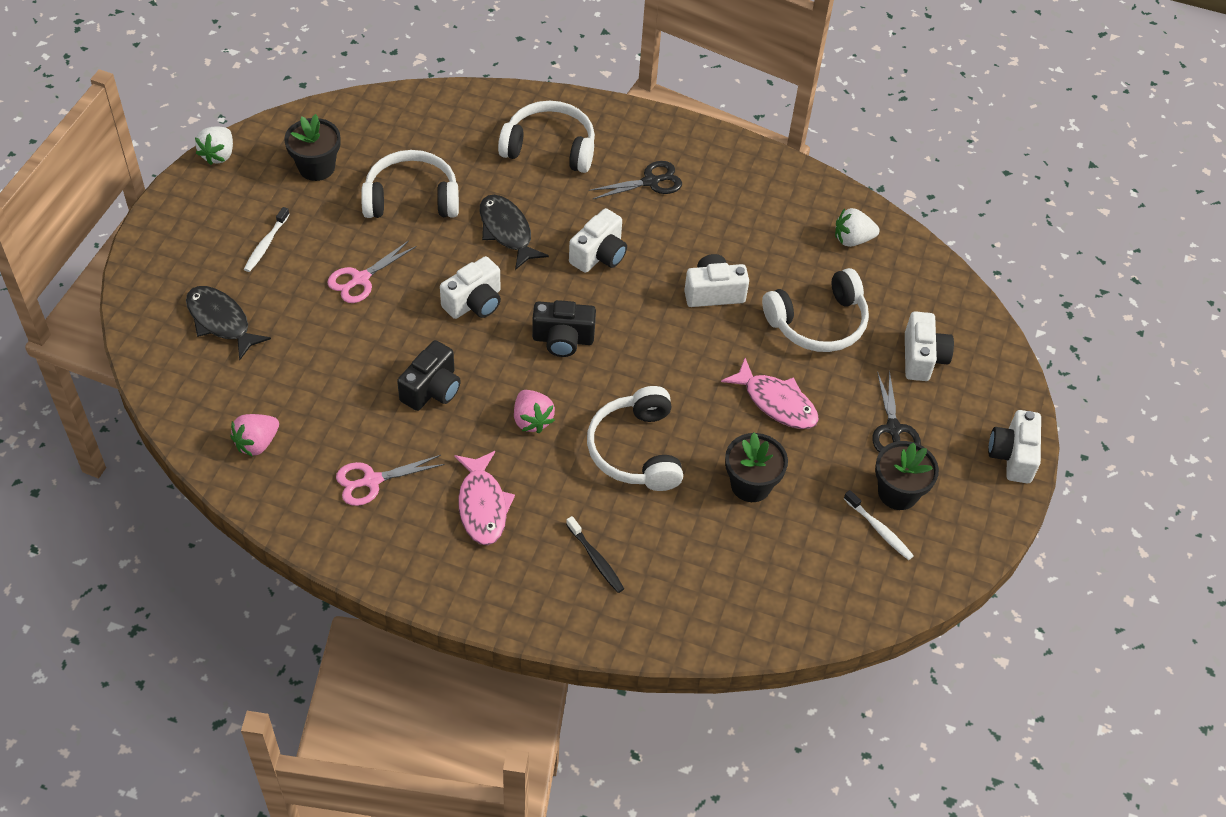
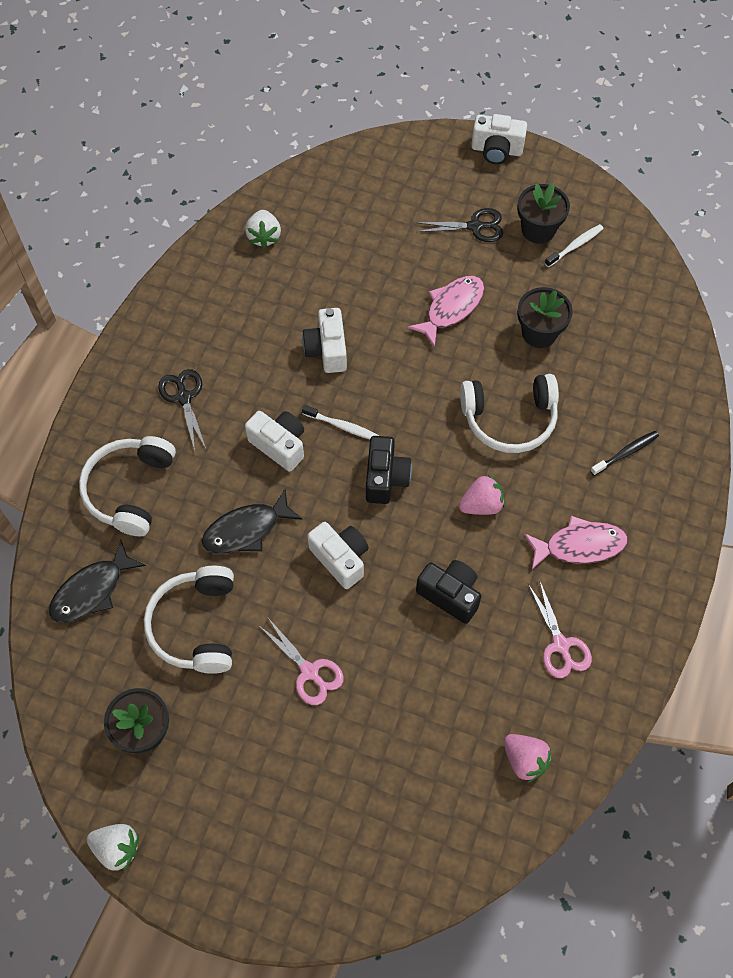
camera: 85 degrees left, 10 degrees up
black fish [186,286,271,360] -> black fish moved to [49,540,146,623]
white toothbrush [244,207,290,272] -> white toothbrush moved to [302,405,379,439]
white headphones [762,268,869,352] -> none
white camera [905,311,954,381] -> none

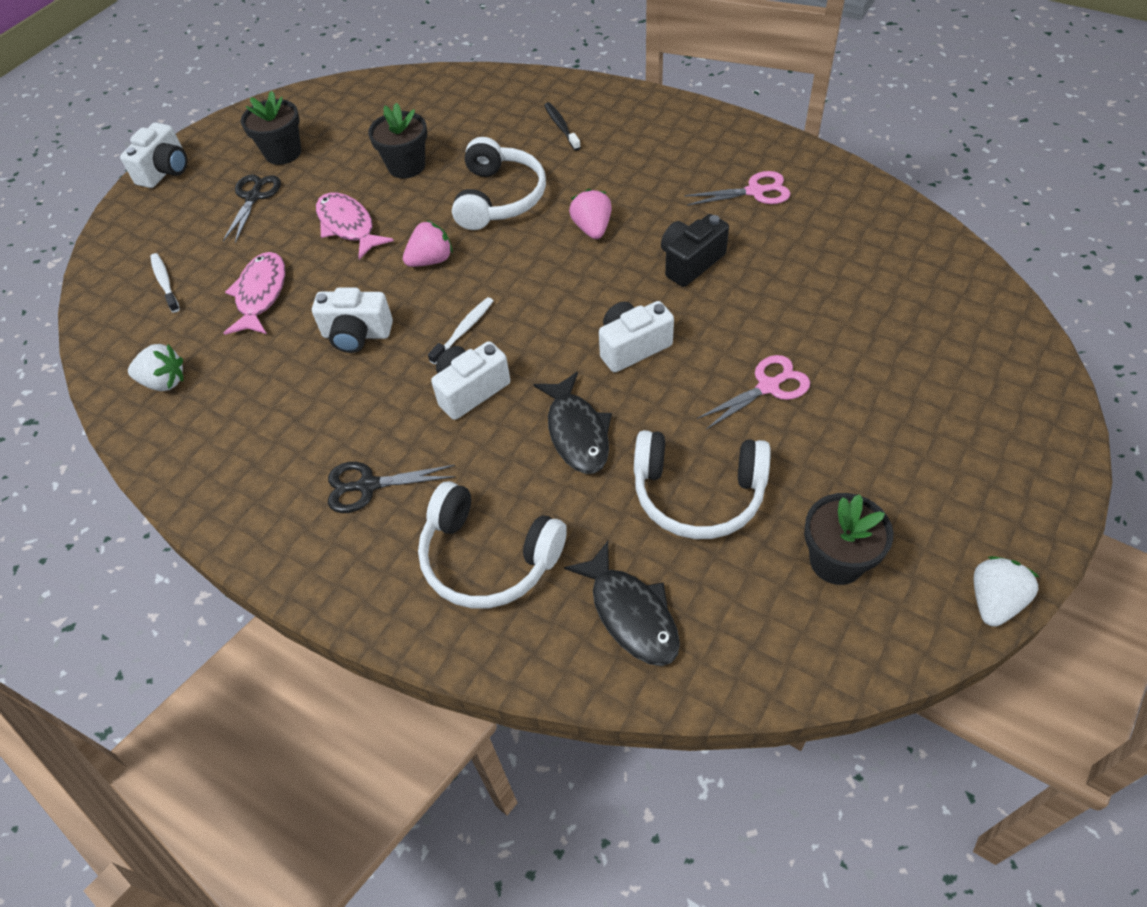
camera: 75 degrees left, 10 degrees down
black camera [366,436,412,504] -> none
pink strawberry [504,734,552,783] -> pink strawberry moved to [403,220,453,267]
pink fish [524,516,628,569] -> pink fish moved to [224,252,285,335]
white toothbrush [545,224,604,267] -> white toothbrush moved to [150,253,180,313]

